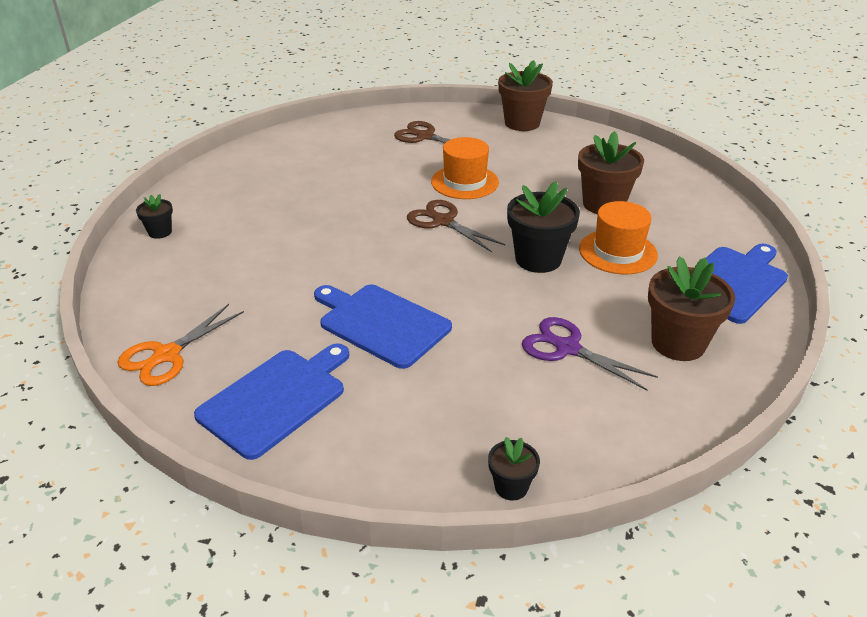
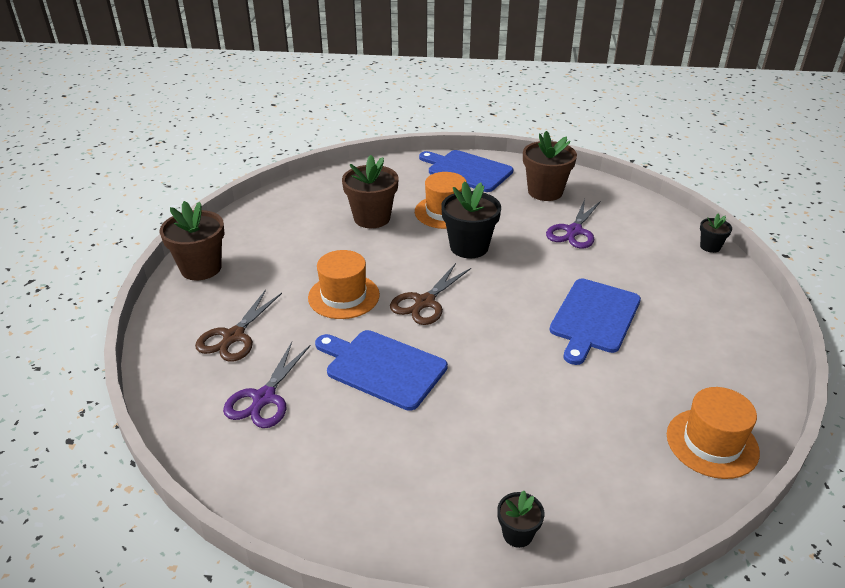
camera: 100 degrees left, 0 degrees up
orange scissors [117,304,244,386] -> orange hat [667,387,760,479]
blue cutting board [194,343,349,460] -> blue cutting board moved to [315,330,448,411]
none -> purple scissors [223,342,311,428]

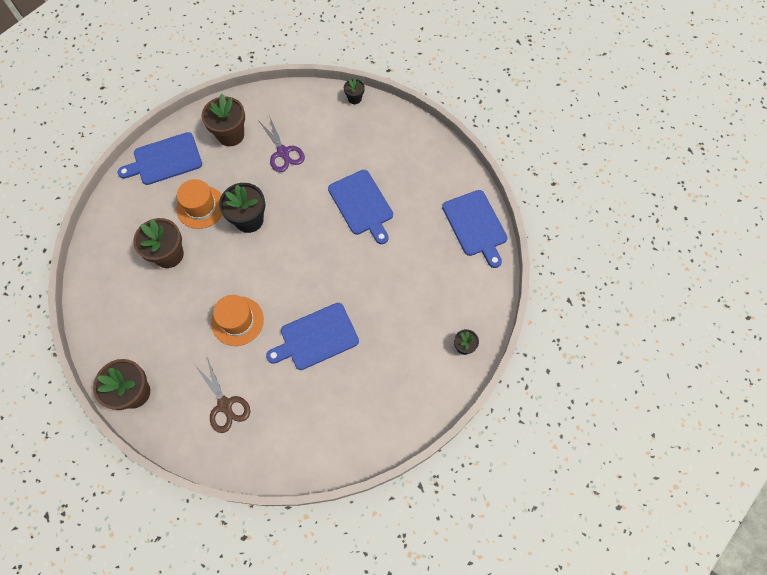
camera: 55 degrees left, 30 degrees up
purple scissors [223,342,311,428] -> none
brown scissors [390,263,471,325] -> none
orange hat [667,387,760,479] -> blue cutting board [442,190,508,268]

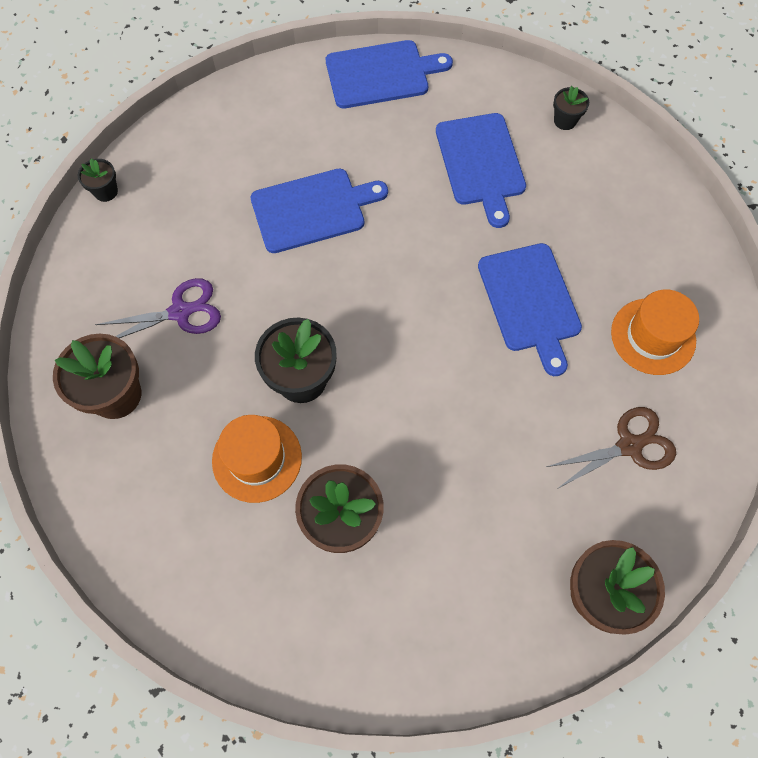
camera: 80 degrees left, 0 degrees up
blue cutting board [118,132,202,185] -> blue cutting board moved to [436,113,526,228]
orange hat [211,295,264,346] -> orange hat moved to [611,290,699,375]

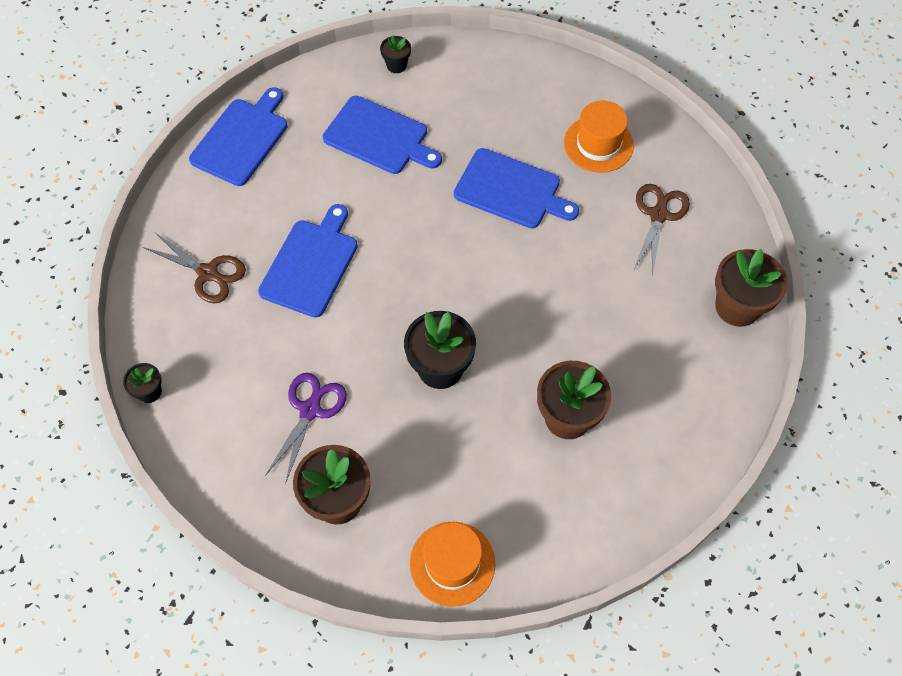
camera: 50 degrees left, 5 degrees down
orange hat [212,415,302,503] -> orange hat moved to [410,522,495,607]
none -> brown scissors [143,233,246,303]

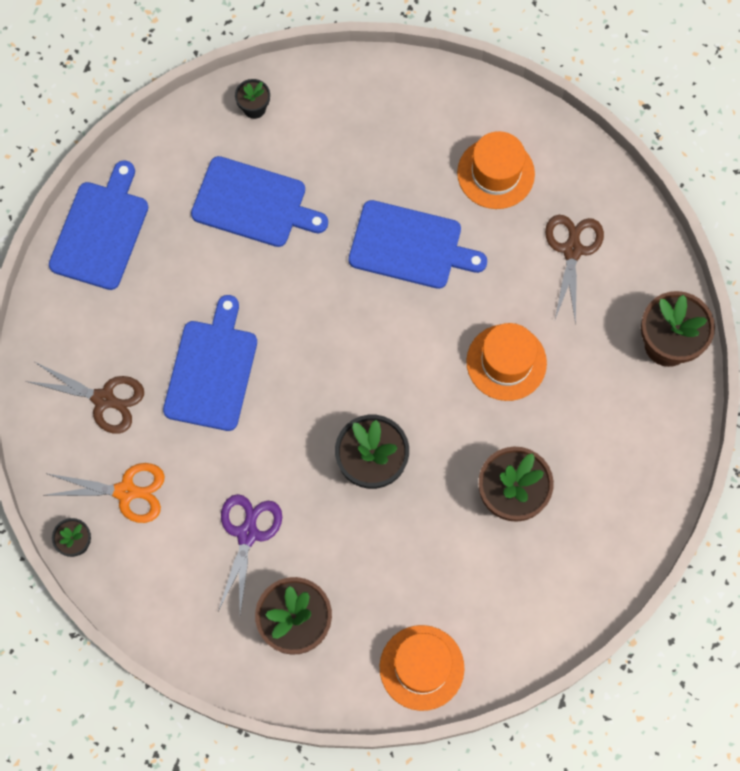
camera: 10 degrees left, 10 degrees up
none -> orange scissors [46,463,165,523]
none -> orange hat [466,323,547,401]

